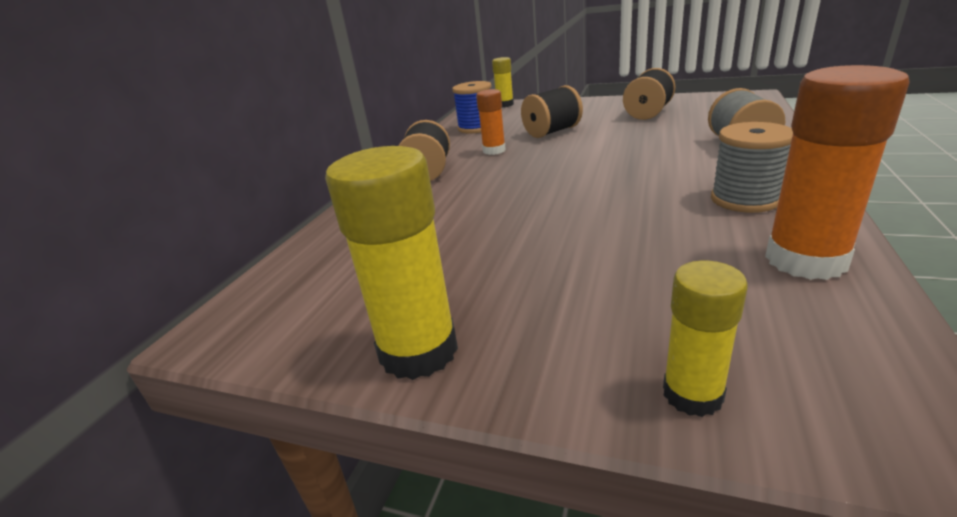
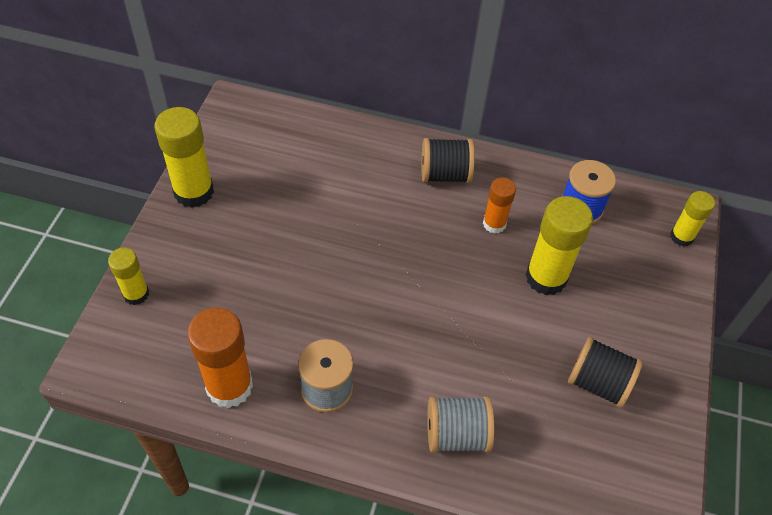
camera: 80 degrees right, 25 degrees up
black spool [521,85,583,138] -> yellow glue stick [525,196,593,295]

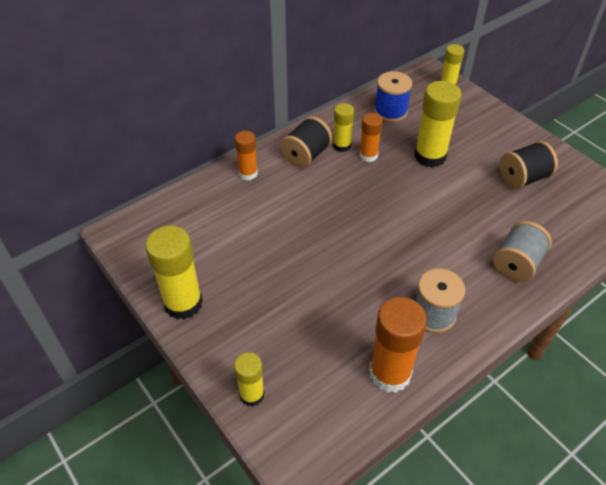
camera: 50 degrees left, 5 degrees down
none -> orange glue stick [235,131,258,180]
none -> yellow glue stick [333,103,354,152]

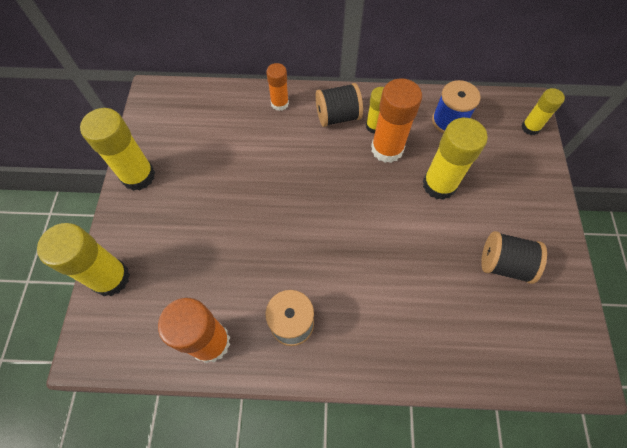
camera: 40 degrees right, 15 degrees up
yellow glue stick [234,352,265,406] -> yellow glue stick [37,223,130,296], size x1.71
orange glue stick [359,113,383,162] -> orange glue stick [371,78,422,163], size x1.71
grey spool [493,221,552,282] -> none

